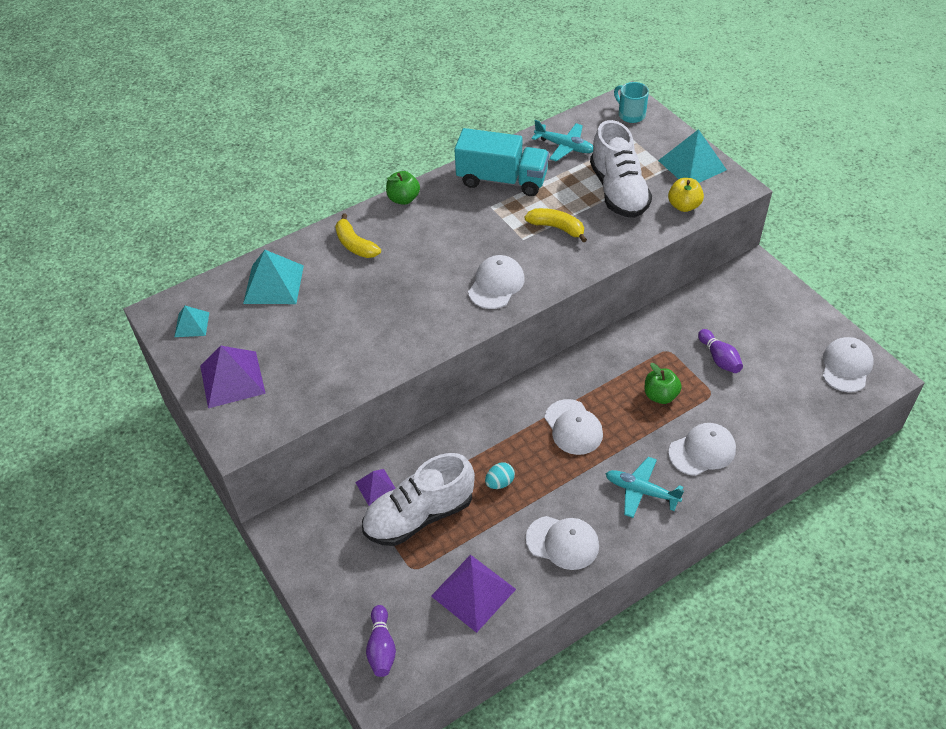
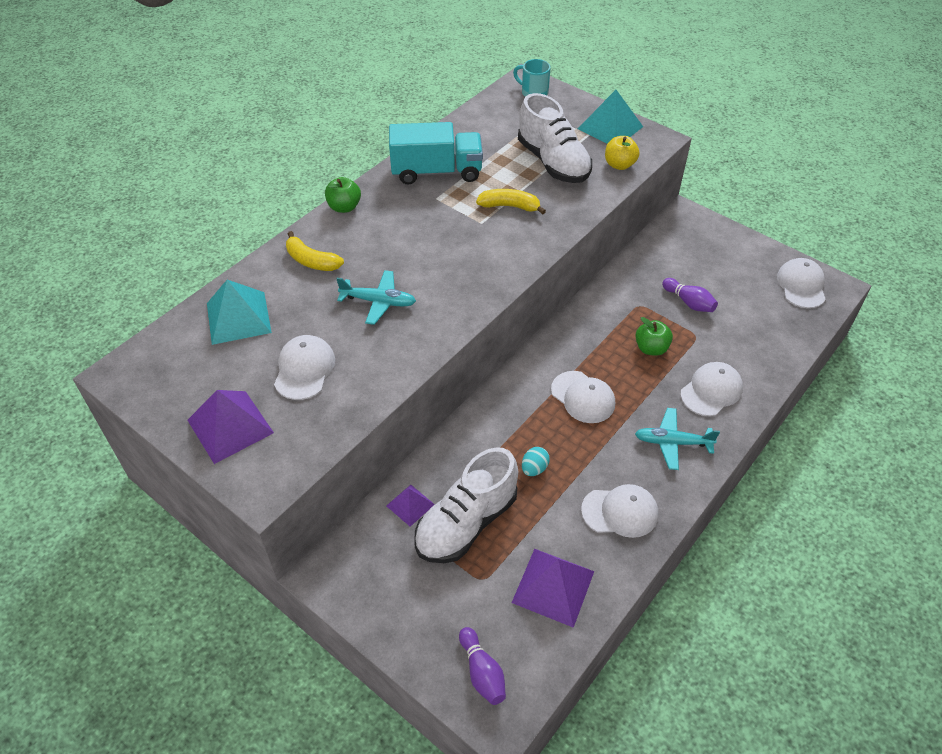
camera: 20 degrees left, 0 degrees up
turquoise pyramid [174,306,209,337] -> none
white cap [468,255,524,309] -> white cap moved to [274,335,335,400]
turquoise plane [531,120,593,161] -> turquoise plane moved to [336,270,416,325]

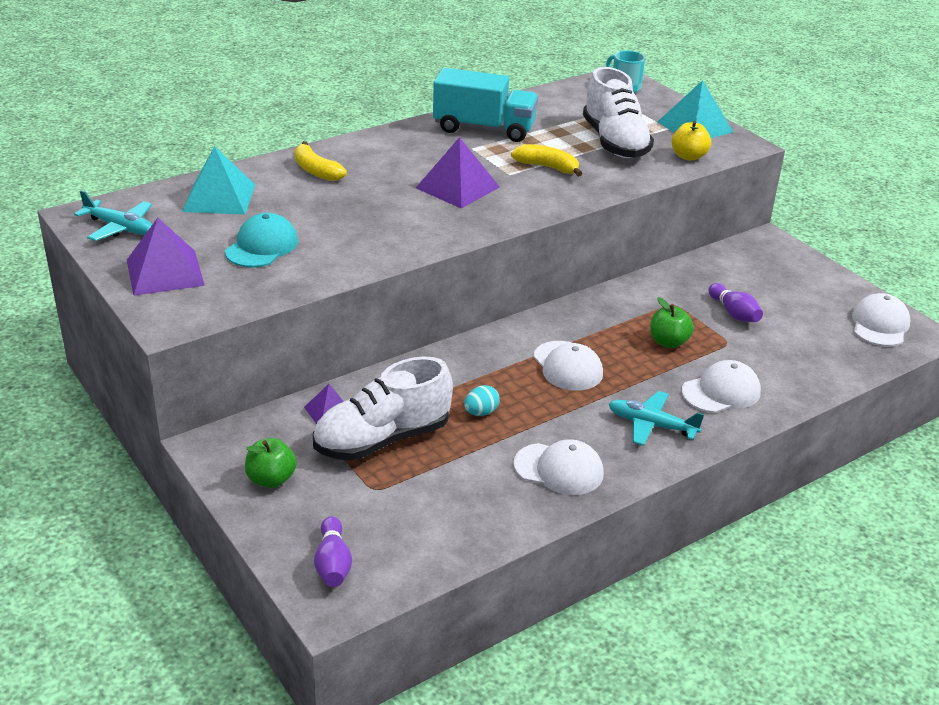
camera: 15 degrees right, 15 degrees down
white cap [274,335,335,400] -> turquoise cap [225,213,298,268]
green apple [325,177,361,213] -> green apple moved to [245,438,297,488]
turquoise plane [336,270,416,325] -> turquoise plane moved to [74,190,152,241]
purple pyramid [512,549,594,628] -> purple pyramid moved to [416,137,499,209]

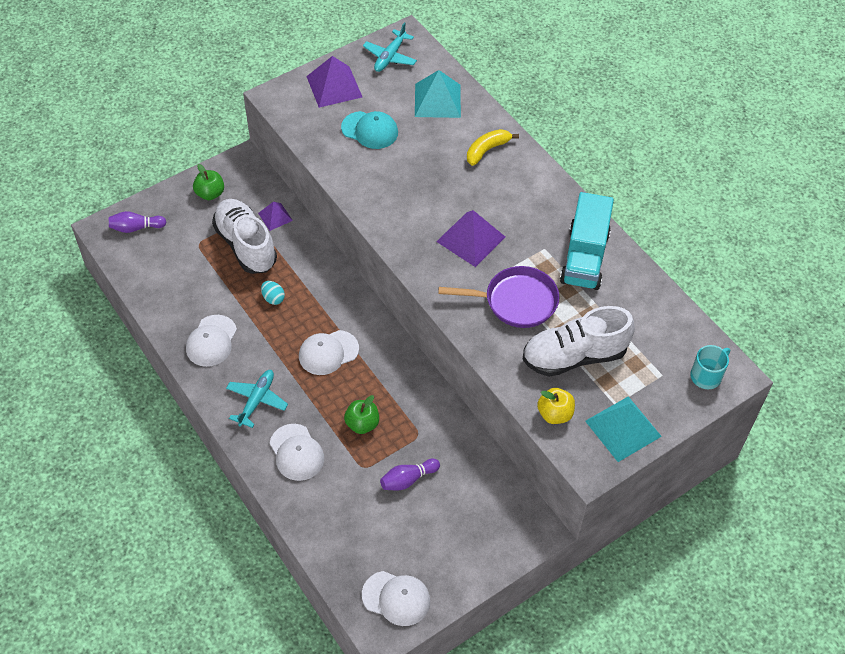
camera: 90 degrees right, 20 degrees up
yellow banana [511,144,582,177] -> purple pan [438,266,560,328]

